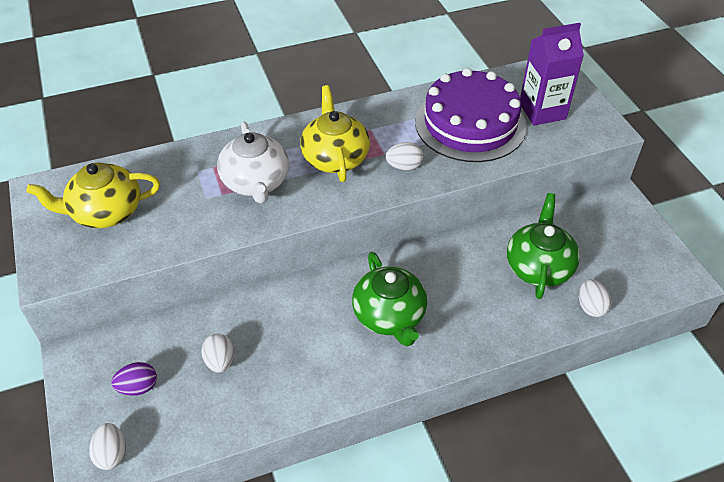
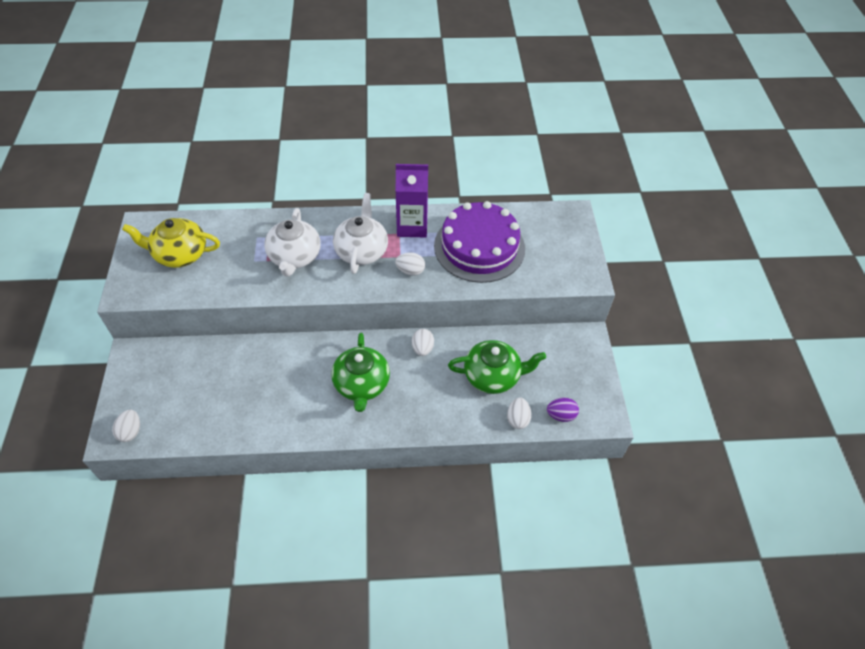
camera: 15 degrees right, 5 degrees up
purple egg [111,362,157,396] -> purple egg moved to [547,398,579,422]
white egg [201,334,234,373] -> white egg moved to [412,329,434,356]
yellow teapot [300,85,370,182] -> white teapot [333,193,388,274]
green teapot [507,193,580,299] -> green teapot turned 60 degrees clockwise [448,340,546,394]
purple carton [520,23,584,125] -> purple carton moved to [396,164,428,237]

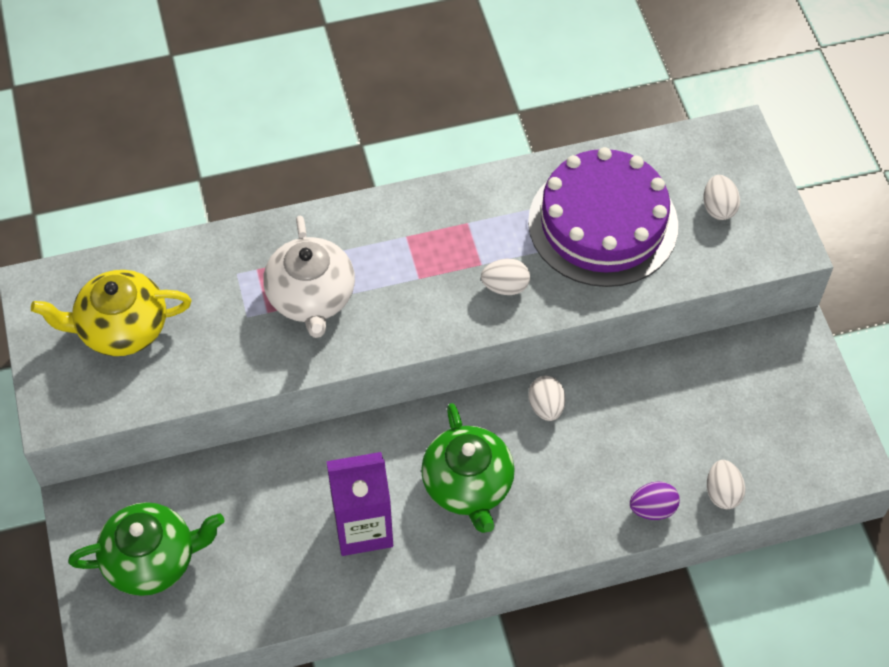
camera: 10 degrees left, 5 degrees up
white egg [112,410,140,442] -> white egg moved to [703,175,740,220]
white teapot [333,193,388,274] -> none
purple carton [396,164,428,237] -> purple carton moved to [326,452,393,556]
green teapot [448,340,546,394] -> green teapot moved to [68,502,224,596]
purple egg [547,398,579,422] -> purple egg moved to [630,481,680,520]

